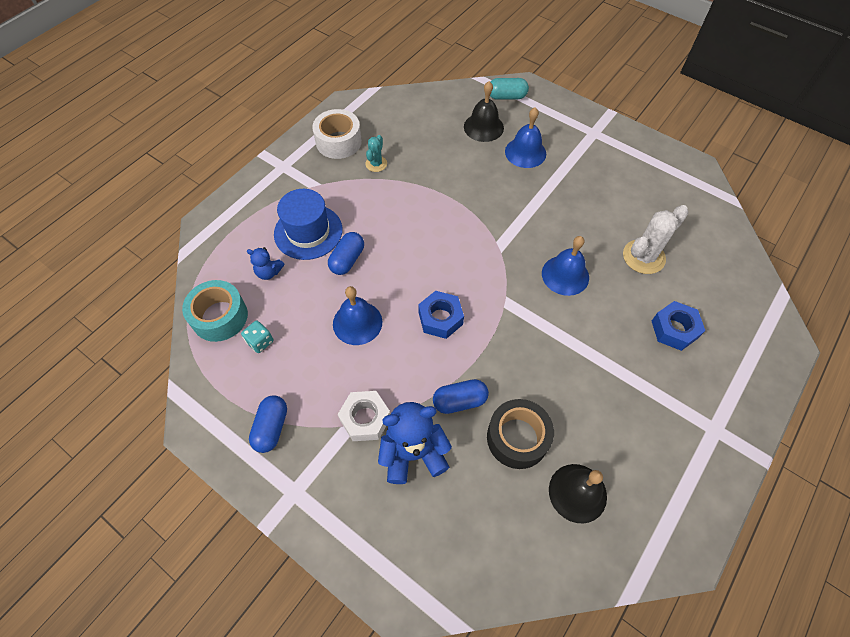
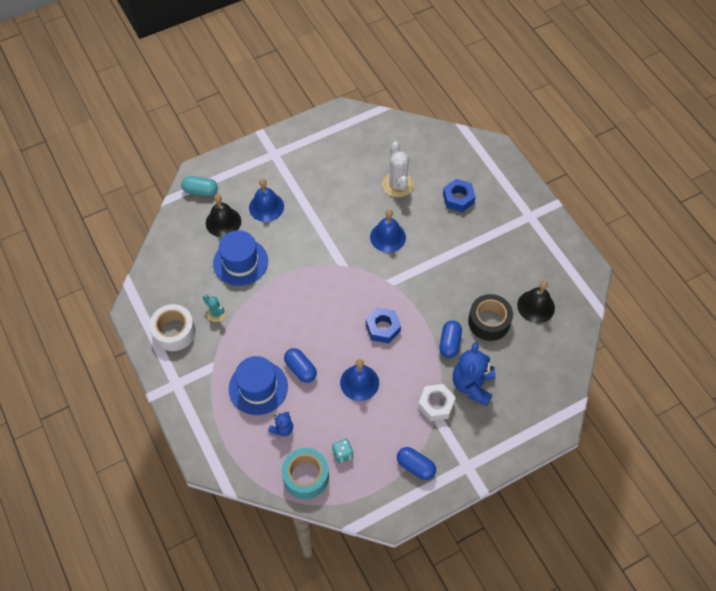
camera: 65 degrees left, 0 degrees up
turquoise capsule [490,78,529,100] -> turquoise capsule turned 75 degrees clockwise [181,176,218,196]
none -> blue hat [213,230,268,286]

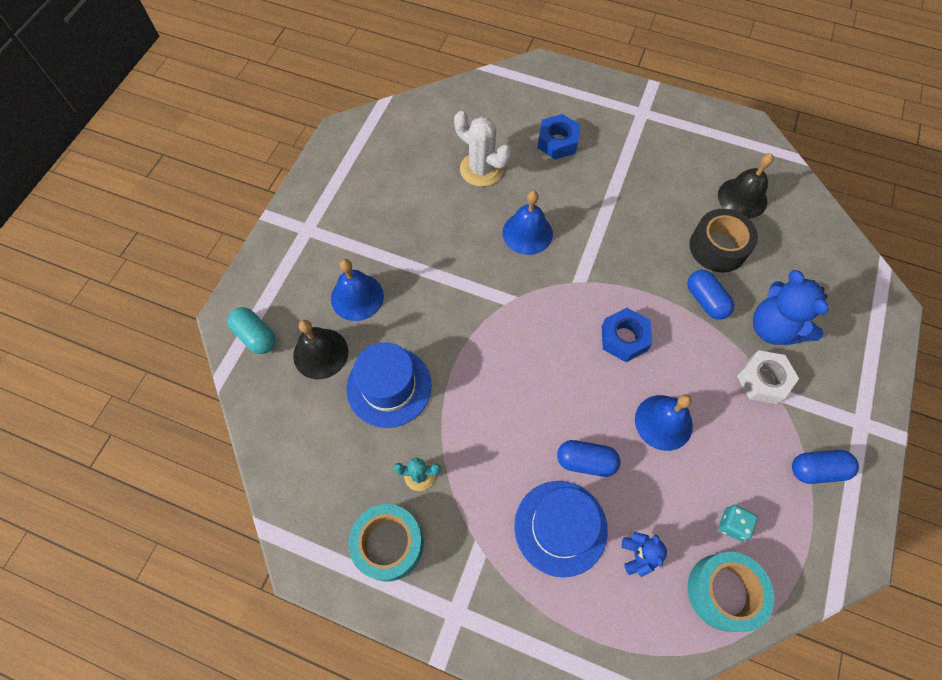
camera: 40 degrees left, 5 degrees up
white tape [149,304,196,351] -> turquoise tape [348,504,423,582]
turquoise capsule [181,176,218,196] -> turquoise capsule turned 75 degrees clockwise [228,307,276,354]

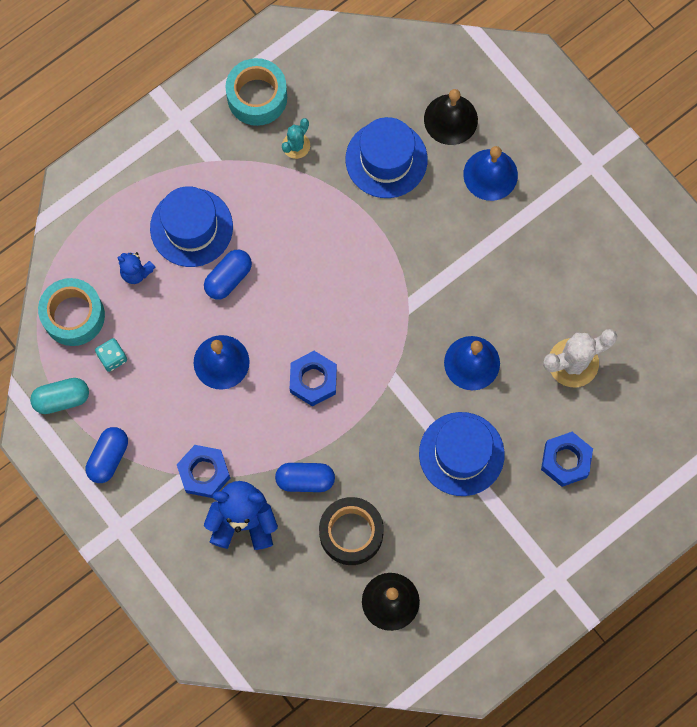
camera: 120 degrees right, 10 degrees up
turquoise capsule [228,307,276,354] -> turquoise capsule moved to [30,378,89,414]
white nut [737,350,799,404] -> blue nut [177,445,230,498]
none -> blue hat [419,412,505,496]

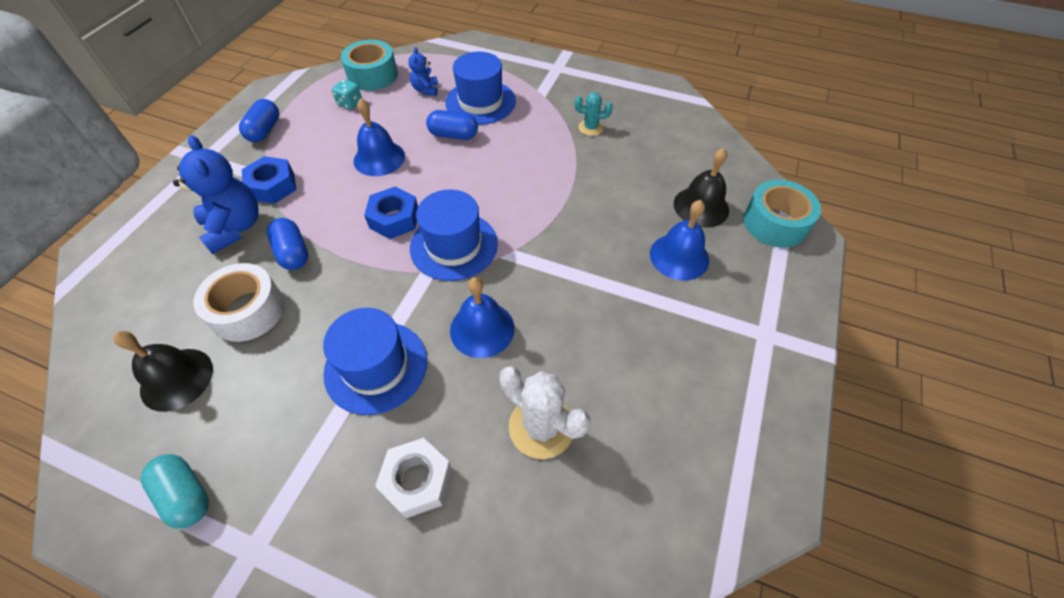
camera: 60 degrees right, 20 degrees down
turquoise capsule [30,378,89,414] -> turquoise capsule moved to [141,454,209,529]
blue capsule [86,427,128,483] -> blue capsule turned 75 degrees counterclockwise [239,99,279,142]
turquoise tape [225,58,287,126] -> turquoise tape moved to [743,180,821,248]
black tape [319,497,384,565] -> white tape [193,263,284,342]
blue hat [345,117,428,198] -> blue hat moved to [410,189,498,281]
blue nut [541,432,593,487] -> white nut [375,438,452,518]

